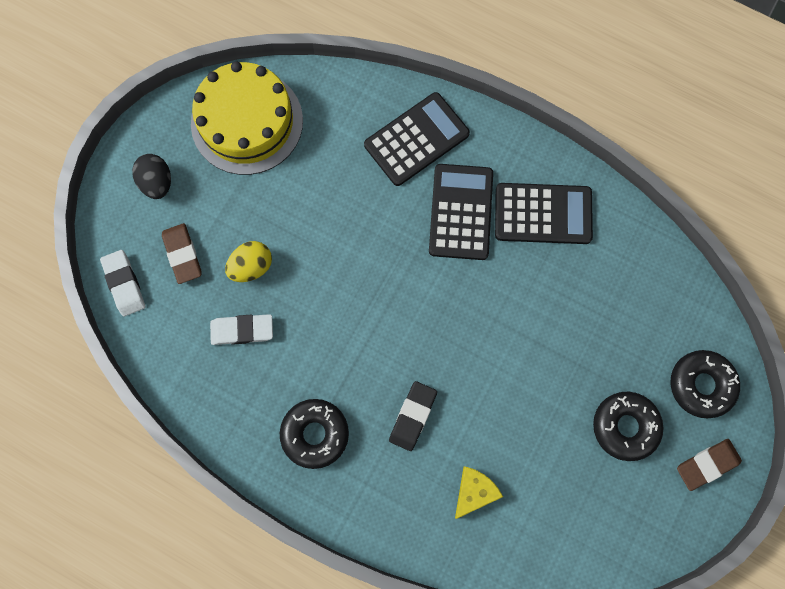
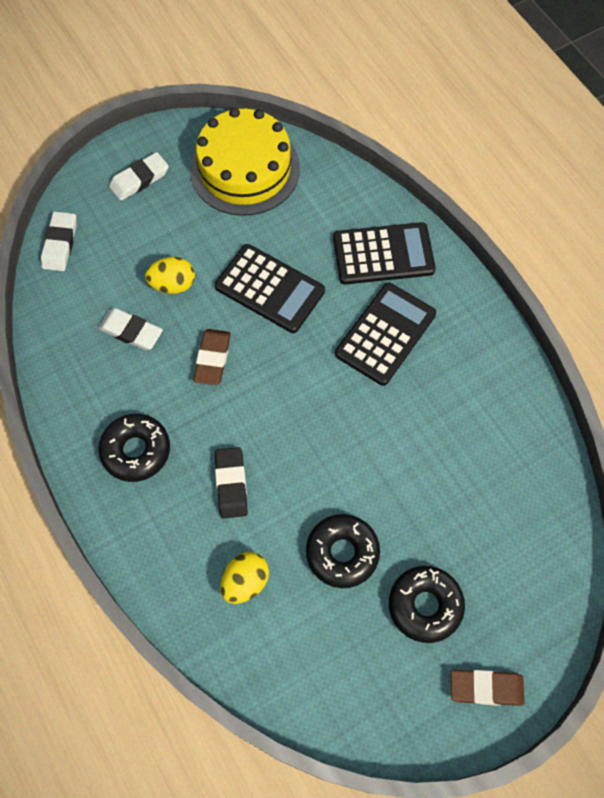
camera: 30 degrees right, 10 degrees down
black egg [132,154,171,199] -> white eraser [109,152,169,201]
brown eraser [162,223,201,284] -> brown eraser moved to [193,329,231,385]
black eraser [389,381,437,451] -> black eraser turned 60 degrees counterclockwise [215,447,248,518]
yellow cheese [455,467,503,519] -> yellow egg [220,552,269,604]
black calculator [495,183,593,244] -> black calculator moved to [215,244,325,333]
black donut [671,350,740,418] -> black donut moved to [306,514,380,588]

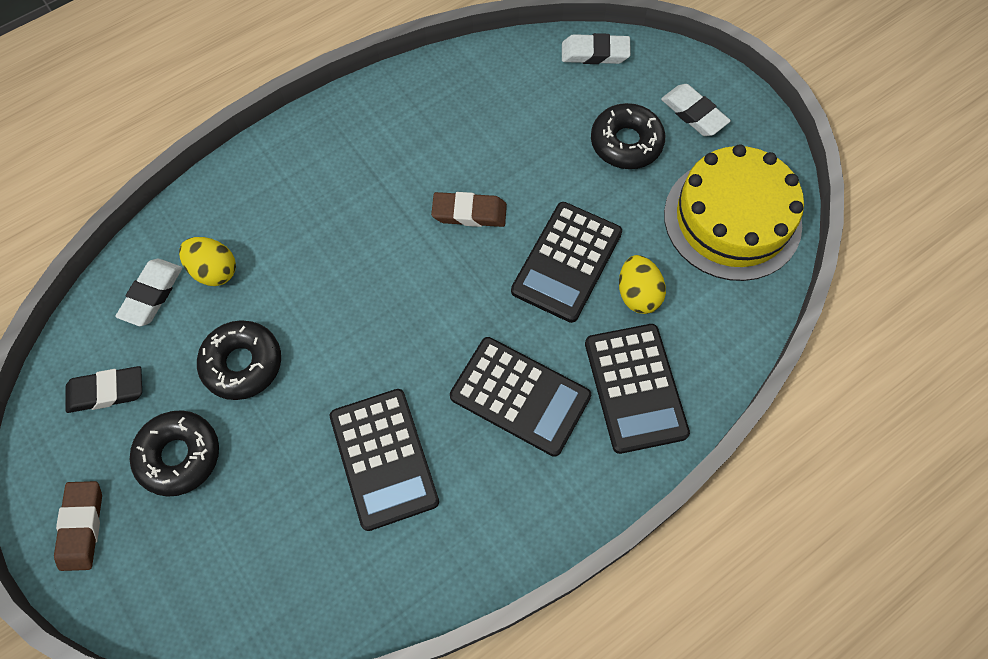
camera: 85 degrees right, 0 degrees up
white eraser [98,308,163,350] -> white eraser moved to [115,259,182,326]
black donut [98,414,170,482] -> black donut moved to [591,103,665,169]
yellow egg [145,257,195,294] -> yellow egg moved to [619,255,666,314]
black eraser [215,447,248,518] -> black eraser moved to [65,366,142,413]
none -> black calculator [330,389,439,531]

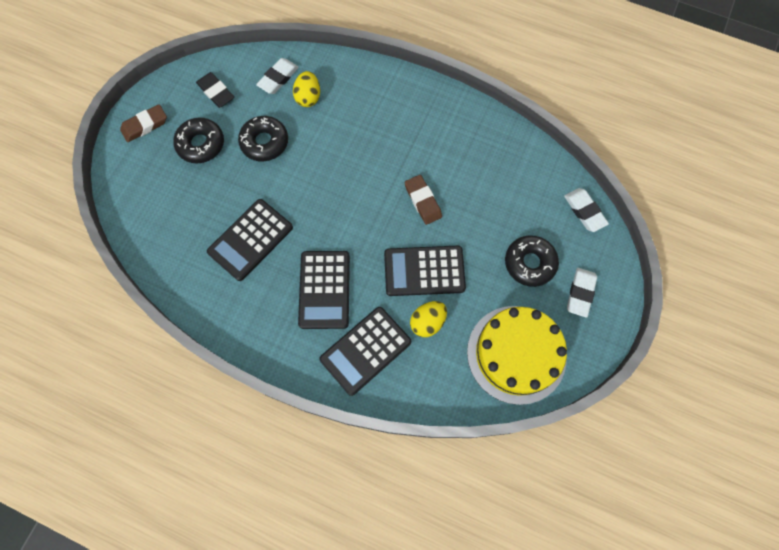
camera: 60 degrees right, 5 degrees up
white eraser [115,259,182,326] -> white eraser turned 45 degrees counterclockwise [256,58,299,94]

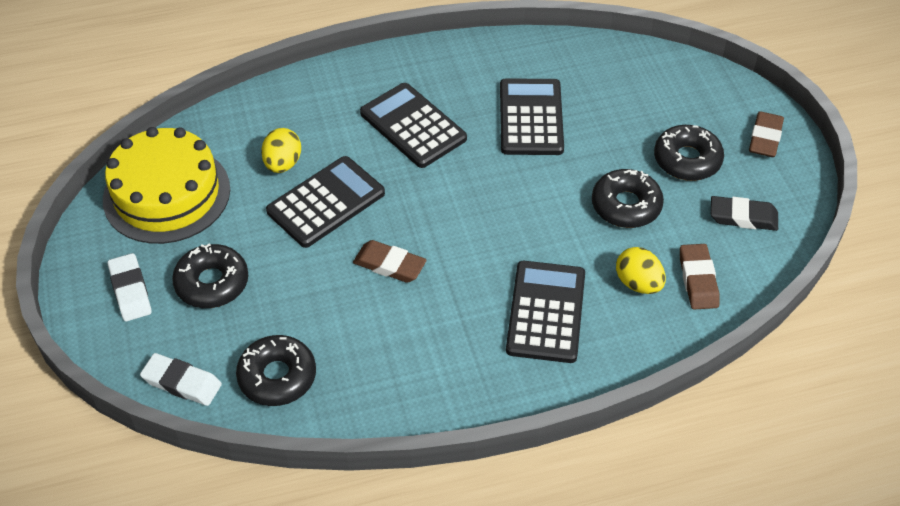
camera: 140 degrees right, 20 degrees down
white eraser [256,58,299,94] -> brown eraser [680,244,720,309]
black calculator [319,307,411,396] -> black calculator moved to [506,261,585,363]
none -> black donut [236,335,316,406]

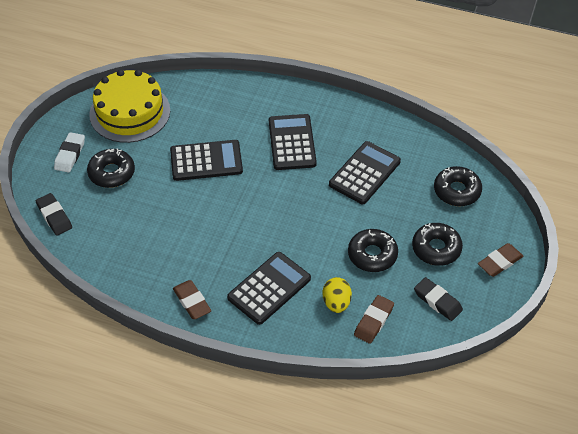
camera: 35 degrees right, 0 degrees up
white eraser [140,353,222,406] -> black eraser [36,193,72,235]
black donut [236,335,316,406] -> black donut moved to [434,166,482,206]
yellow egg [261,128,301,173] -> none
brown eraser [353,240,427,283] -> brown eraser moved to [173,280,211,319]

